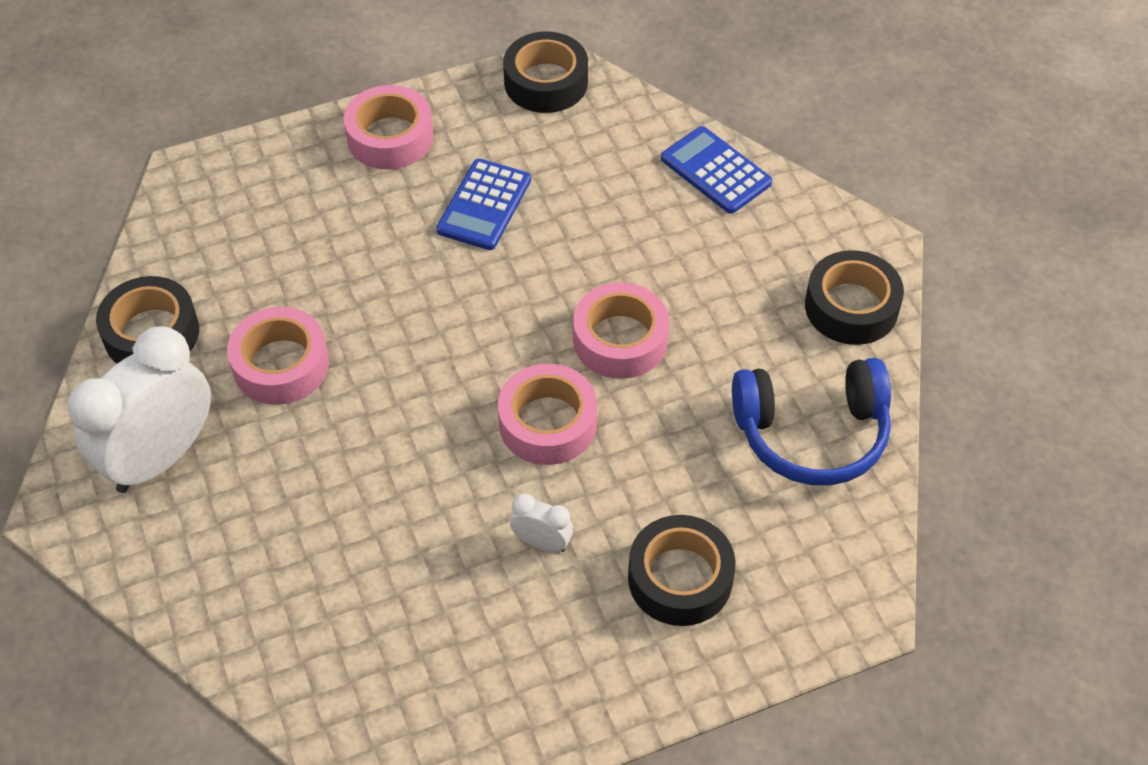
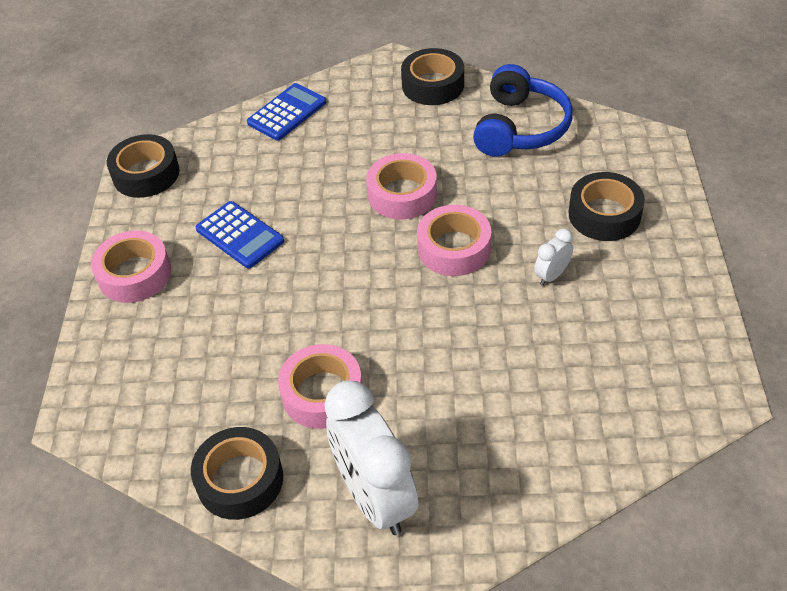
camera: 65 degrees left, 5 degrees down
blue calculator [661,126,772,214] -> blue calculator turned 150 degrees clockwise [247,83,326,140]

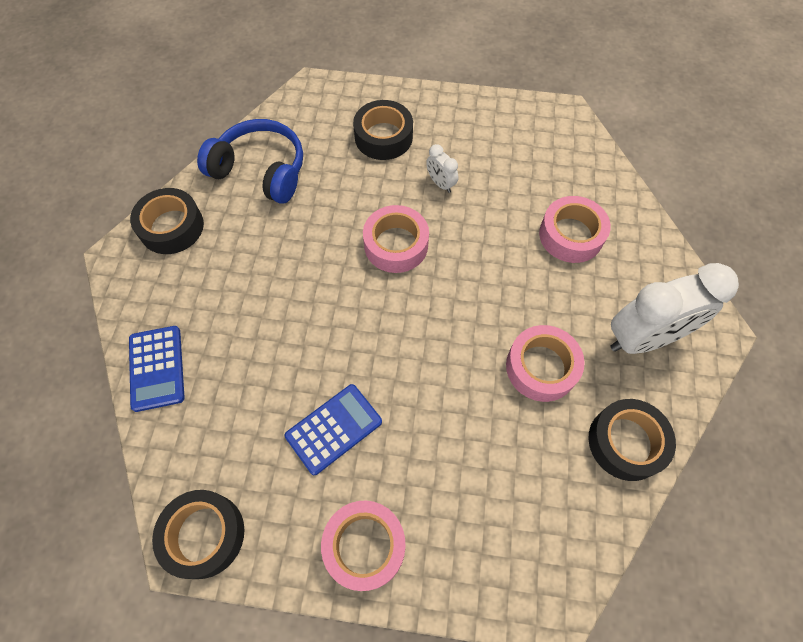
camera: 85 degrees left, 15 degrees up
blue calculator [247,83,326,140] -> blue calculator turned 150 degrees counterclockwise [129,326,185,412]
pink tape [366,153,437,220] -> pink tape moved to [539,196,611,263]

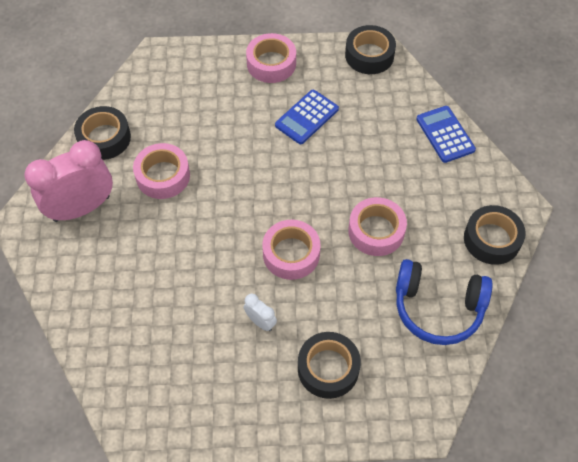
camera: 170 degrees right, 5 degrees down
pink tape [539,196,611,263] -> pink tape moved to [348,197,407,256]
white clock [610,263,739,354] -> pink clock [25,140,113,222]

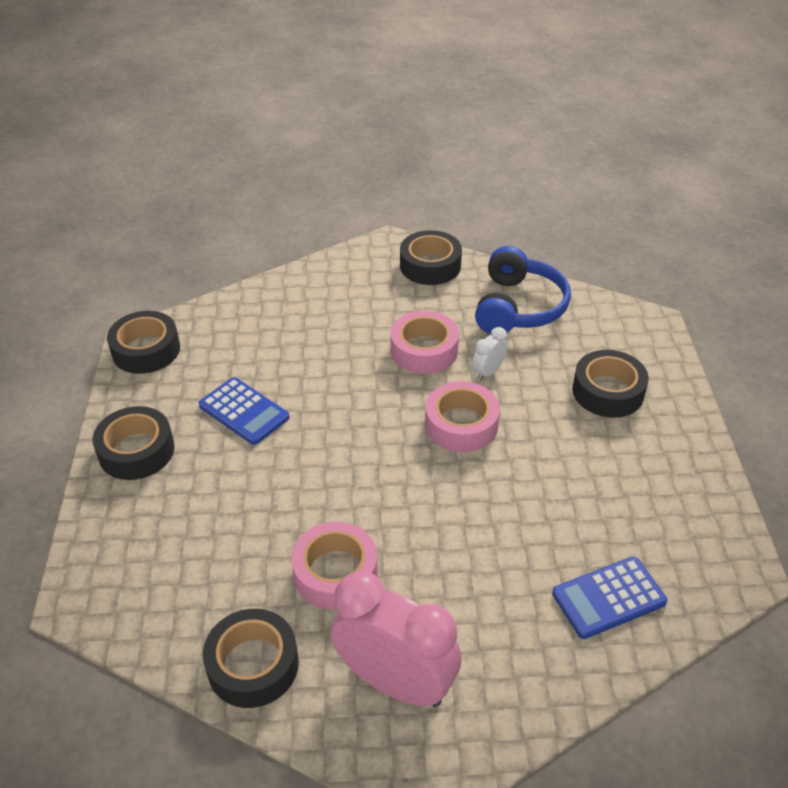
camera: 90 degrees left, 15 degrees down
pink clock [25,140,113,222] -> pink clock turned 150 degrees clockwise [331,571,461,707]
white clock [244,294,277,331] -> white clock moved to [472,327,507,381]
pink tape [246,33,296,83] -> black tape [93,406,174,480]
blue calculator [416,106,476,163] -> blue calculator moved to [552,556,668,639]

